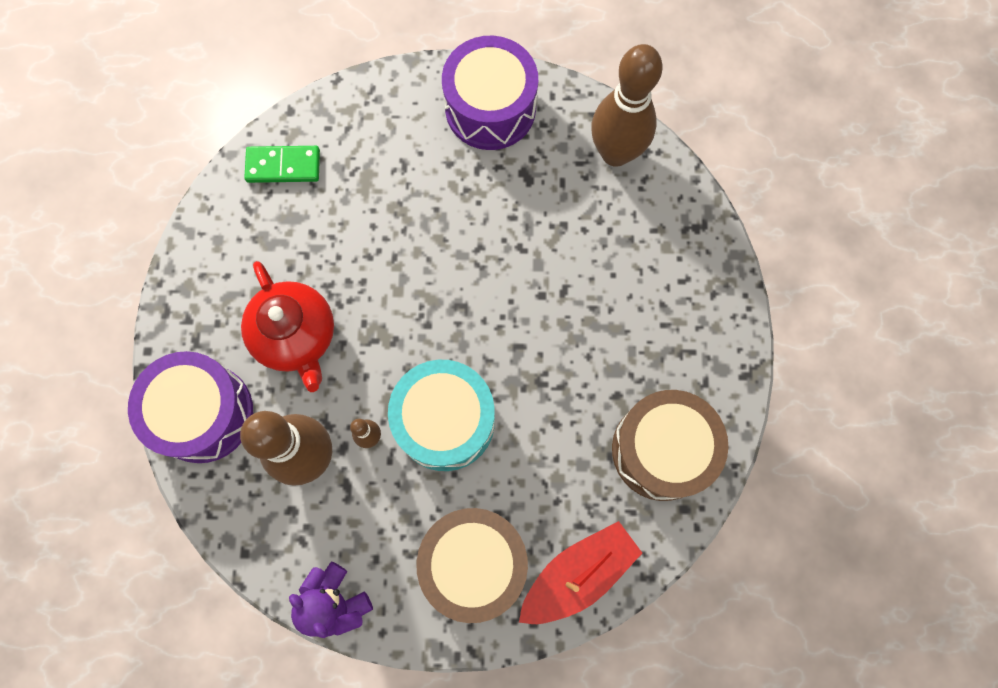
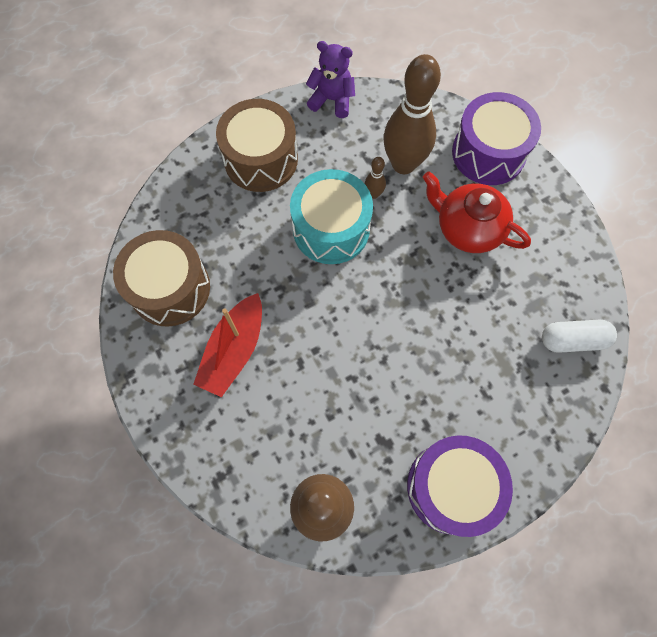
camera: 150 degrees right, 5 degrees down
green domino [244,146,320,183] -> white capsule [542,320,617,353]
red boat [519,521,642,624] -> red boat moved to [193,293,262,397]

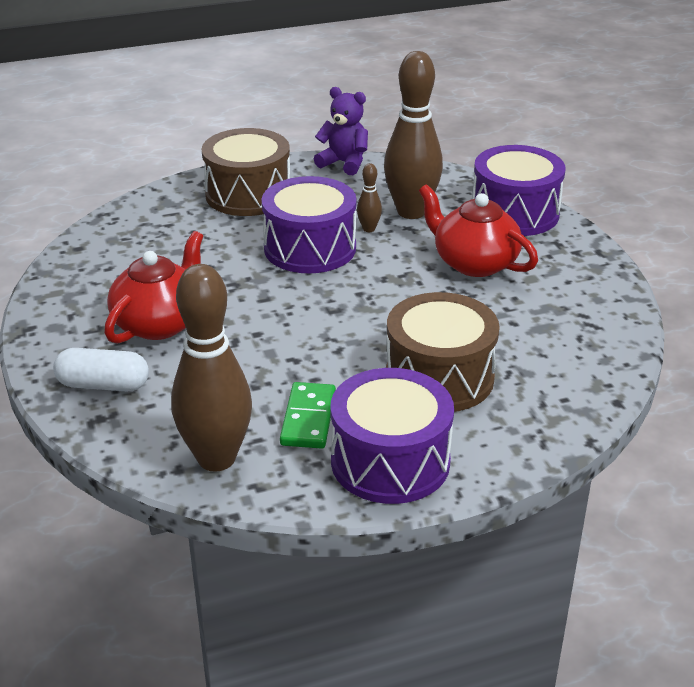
camera: 10 degrees right, 35 degrees down
brown drum [113,230,210,327] -> brown drum moved to [386,292,500,412]
red boat [193,293,262,397] -> red teapot [104,231,203,344]
turquoise drum [290,169,373,264] -> purple drum [261,176,356,273]
white capsule [542,320,617,353] -> white capsule moved to [53,348,149,391]
none -> green domino [280,382,336,449]

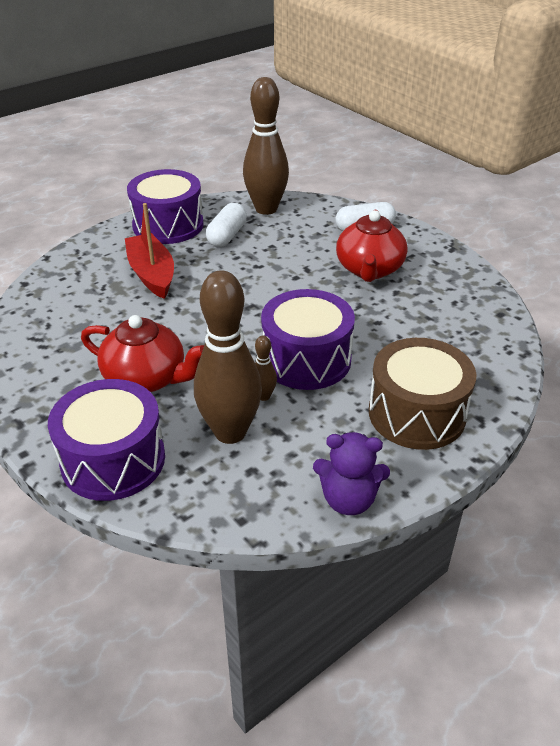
camera: 160 degrees right, 5 degrees up
green domino [280,382,336,449] -> white capsule [206,203,247,247]
brown drum [386,292,500,412] -> red boat [125,203,174,299]

